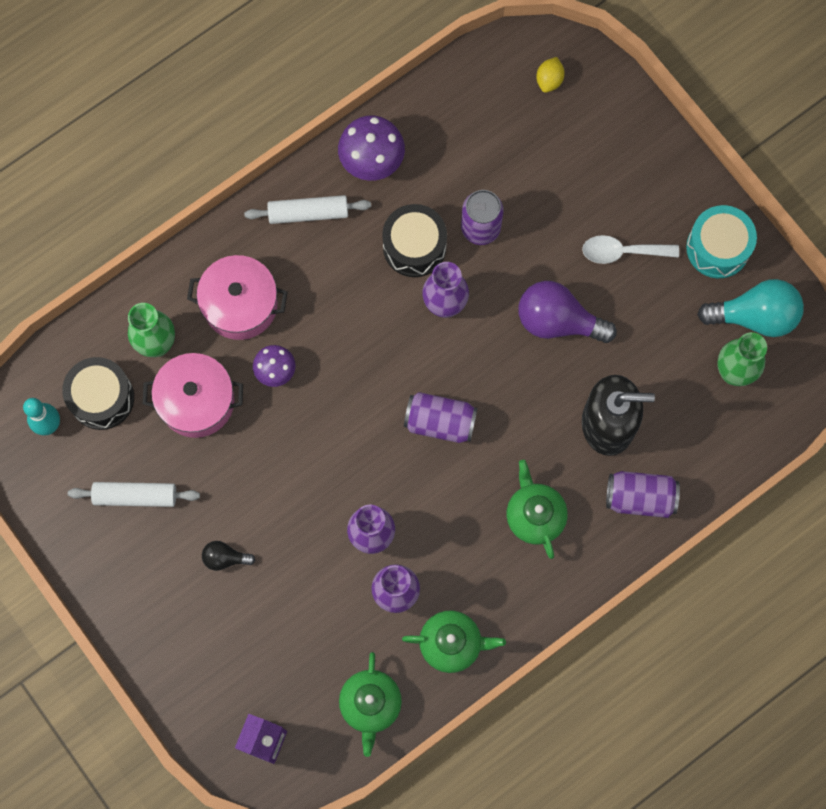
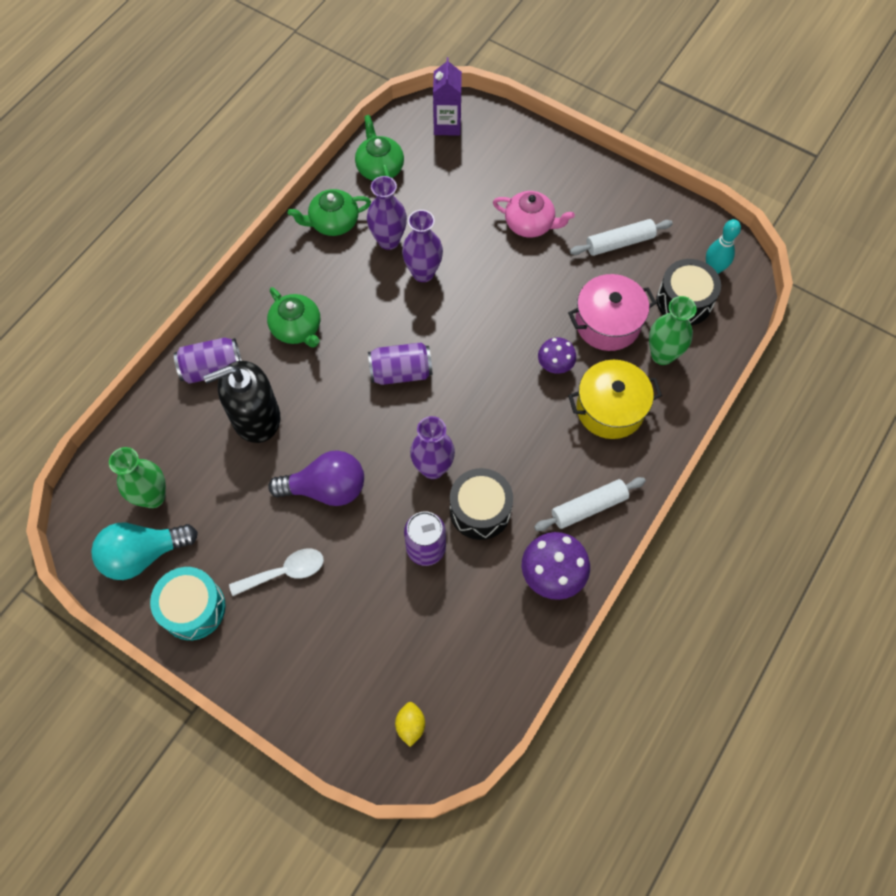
camera: 160 degrees right, 10 degrees down
pink pot [187,255,288,340] -> yellow pot [568,360,662,439]
black light bulb [202,541,255,571] -> pink teapot [493,191,575,238]

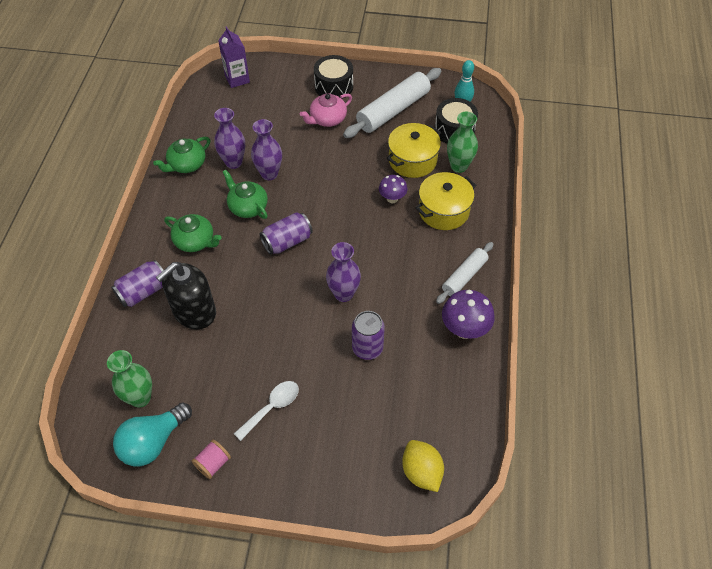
camera: 25 degrees left, 10 degrees down
turquoise drum [150,567,226,640] -> pink spool [191,439,231,479]
purple light bulb [268,450,364,506] -> none
green teapot [355,115,404,181] -> green teapot moved to [223,170,268,219]
yellow lemon [395,702,425,747] -> yellow lemon [402,440,444,492], size x1.63
black drum [450,468,513,540] -> black drum moved to [314,55,353,99]
pink teapot [493,191,575,238] -> pink teapot turned 150 degrees clockwise [300,93,352,127]
pink pot [568,274,656,351] -> yellow pot [387,123,441,178]
white rolling pin [570,219,673,256] -> white rolling pin [343,68,441,138], size x1.68

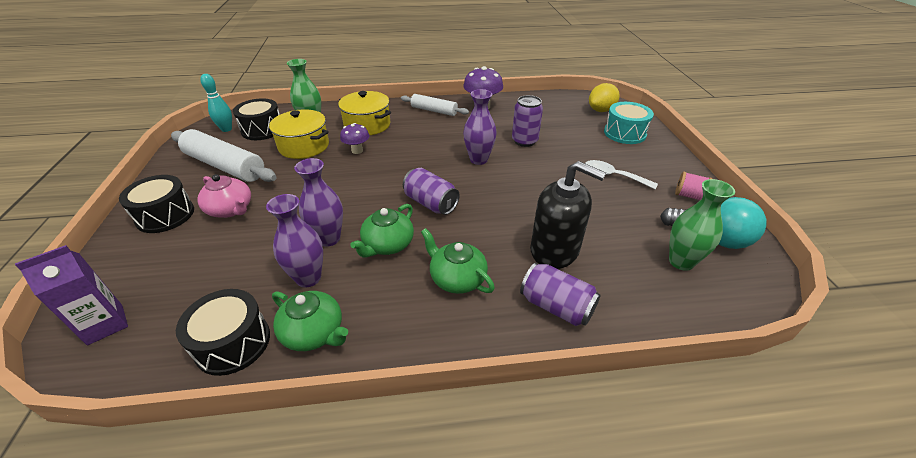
camera: 105 degrees left, 15 degrees down
green teapot [164,214,222,252] -> green teapot turned 60 degrees counterclockwise [421,228,495,294]
none -> black drum [176,289,270,376]
none -> turquoise drum [604,102,654,144]

